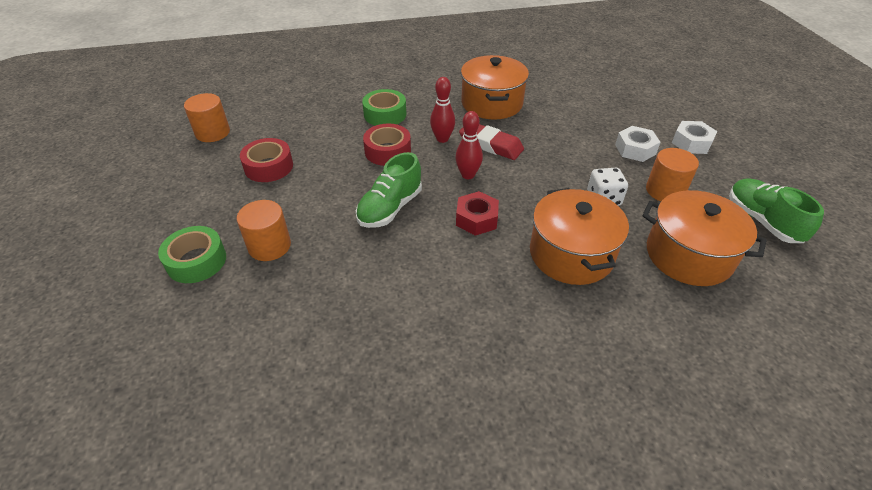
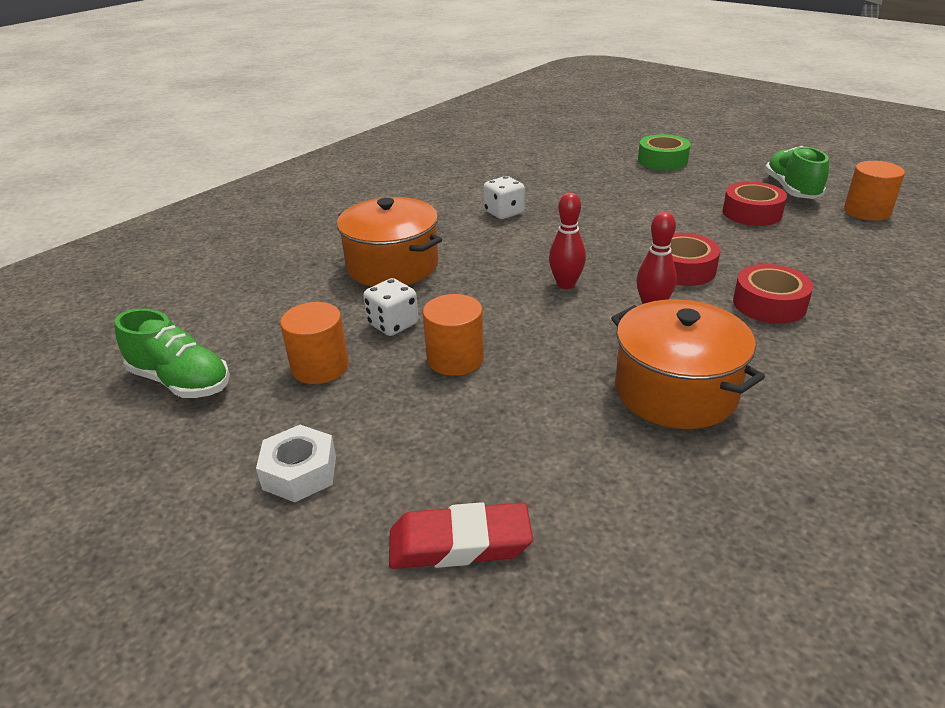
camera: 145 degrees right, 10 degrees down
orange cylinder [237,200,291,261] -> orange cylinder moved to [423,294,484,376]
green shoe [356,152,422,228] -> green shoe moved to [765,146,829,199]
green tape [362,89,406,126] -> red tape [733,264,813,324]
red nut [456,191,499,236] -> none
red eraser [459,124,524,160] -> red eraser moved to [389,502,533,569]
white nut [615,126,661,162] -> none
orange pot [642,190,767,286] -> none
none -> white dice [483,176,525,219]

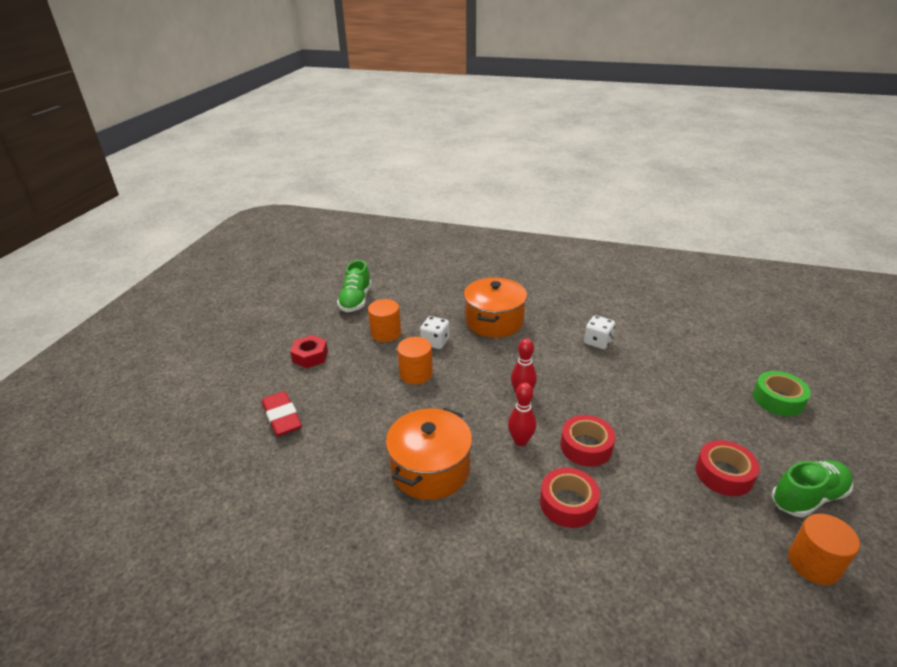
camera: 65 degrees right, 0 degrees up
white nut [256,425,336,502] -> red nut [290,335,328,368]

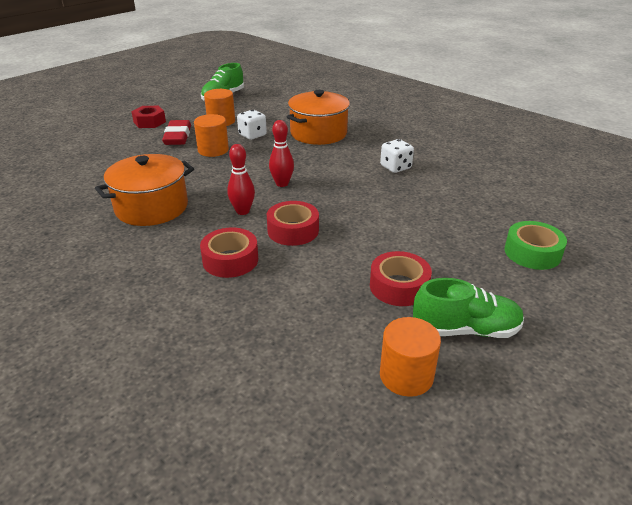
camera: 25 degrees right, 0 degrees up
red eraser [262,391,302,436] -> red eraser moved to [162,120,191,145]

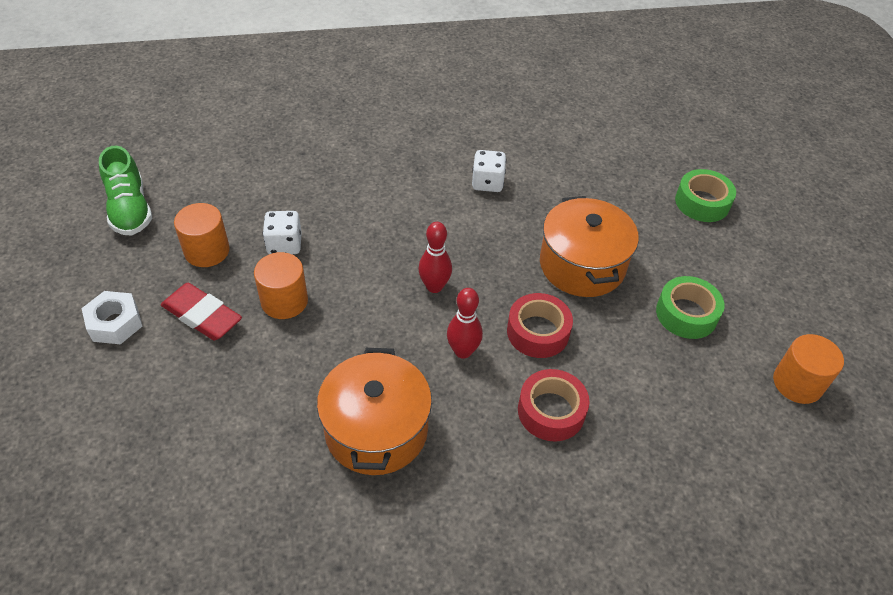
camera: 55 degrees left, 15 degrees up
red nut [131,106,166,128] -> white nut [82,291,142,344]
orange pot [287,90,350,145] -> orange pot moved to [540,196,639,297]
red tape [370,251,432,306] -> green tape [656,276,725,339]
green shoe [413,278,524,338] -> none

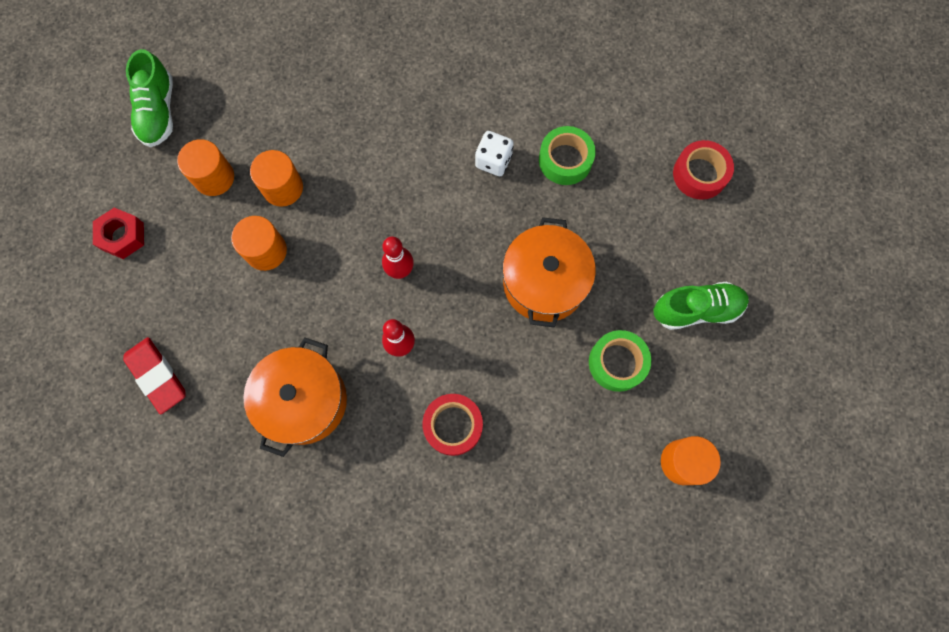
camera: 20 degrees right, 25 degrees up
white nut [82,291,142,344] -> red nut [93,208,144,259]
red eraser [161,283,242,341] -> red eraser moved to [123,337,186,414]
white dice [263,211,302,254] -> orange cylinder [250,150,303,207]
red tape [507,293,573,358] -> red tape moved to [673,140,734,200]
green tape [675,169,736,222] -> green tape moved to [539,126,596,185]
none -> green shoe [654,282,749,330]

